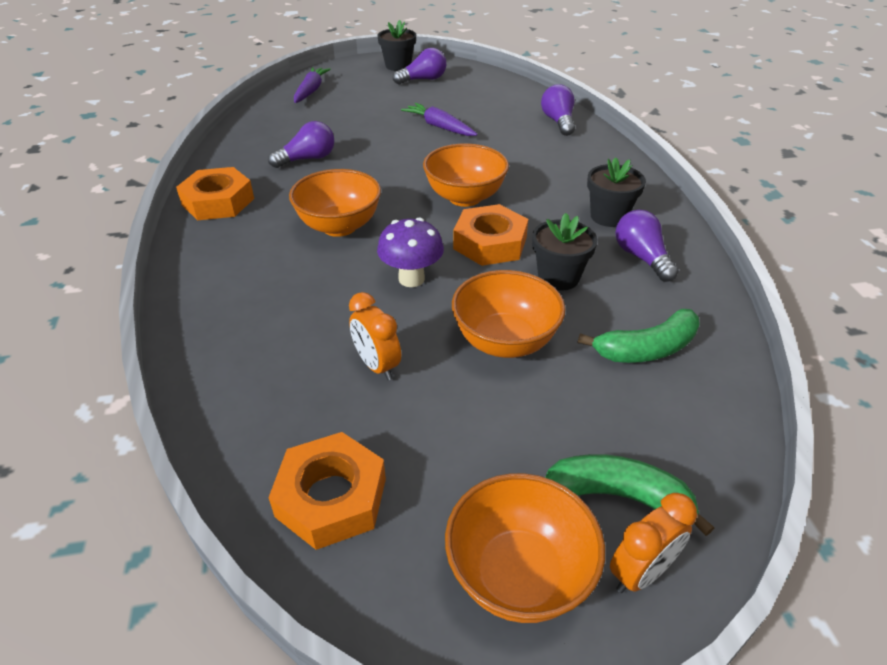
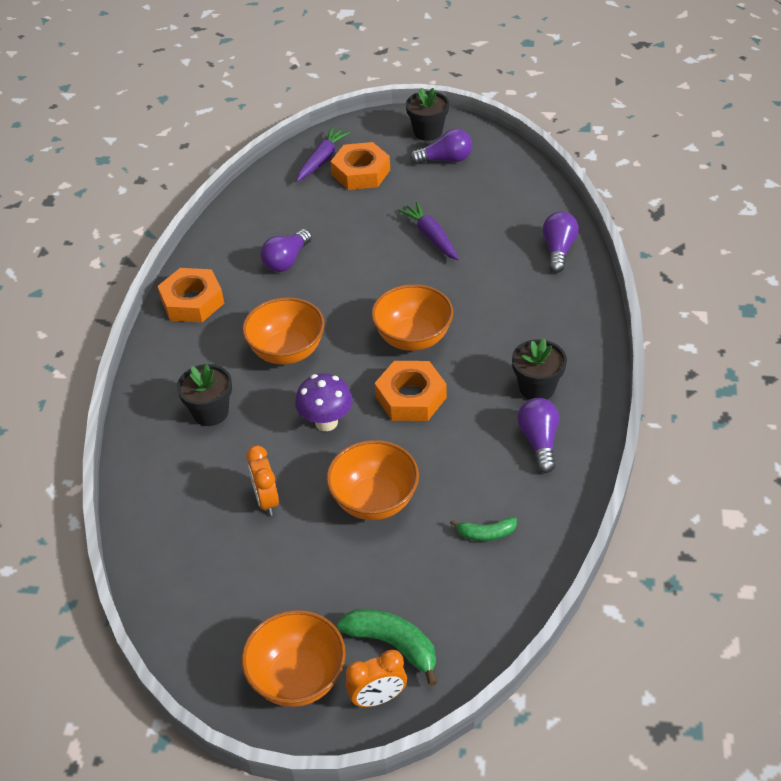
camera: 20 degrees right, 5 degrees up
purple light bulb [268,121,334,168] -> purple light bulb turned 135 degrees clockwise [261,229,312,272]
orange nut [268,432,386,550] -> orange nut moved to [331,142,390,190]
black flower pot [532,213,598,291] -> black flower pot moved to [177,364,232,426]
green banana [578,309,700,363] -> green banana [450,517,517,541], size x0.60

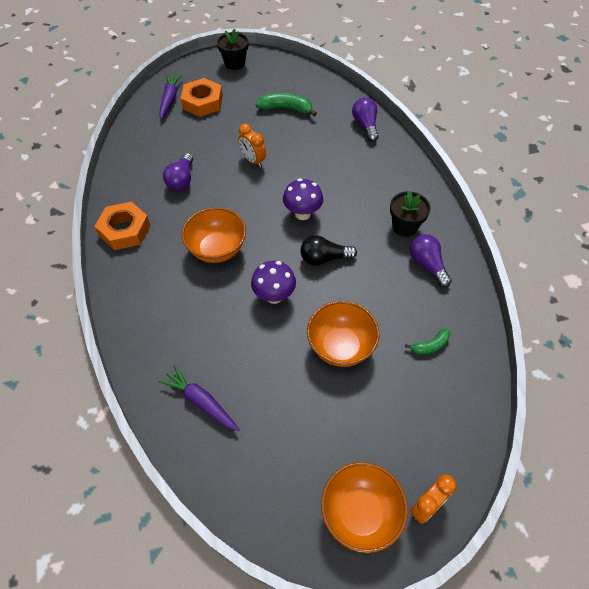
camera: 25 degrees left, 10 degrees up
black flower pot [177,364,232,426] -> none
orange clock [246,445,279,515] -> orange clock moved to [238,123,266,167]
green banana [337,609,438,686] -> green banana moved to [256,93,317,116]
orange bowl [371,284,453,351] -> purple mushroom [283,178,323,220]
orange nut [375,361,447,421] -> black light bulb [300,235,357,266]
purple carrot [398,202,459,260] -> purple carrot moved to [159,365,240,431]
purple light bulb [410,129,472,164] -> none

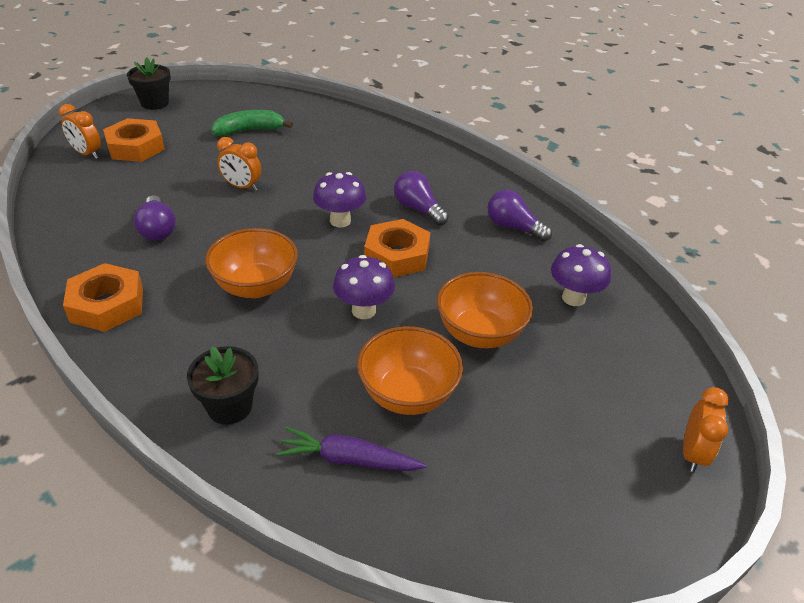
camera: 30 degrees left, 15 degrees down
purple carrot [159,74,182,119] -> orange clock [59,104,101,159]
black light bulb [300,235,357,266] -> orange nut [364,219,430,278]
orange bowl [321,462,408,553] -> orange bowl moved to [357,326,463,415]
purple light bulb [352,97,378,142] -> purple light bulb moved to [394,171,449,226]
black flower pot [390,190,431,237] -> black flower pot moved to [187,346,259,425]
green banana [405,328,450,354] -> purple mushroom [551,244,611,306]

